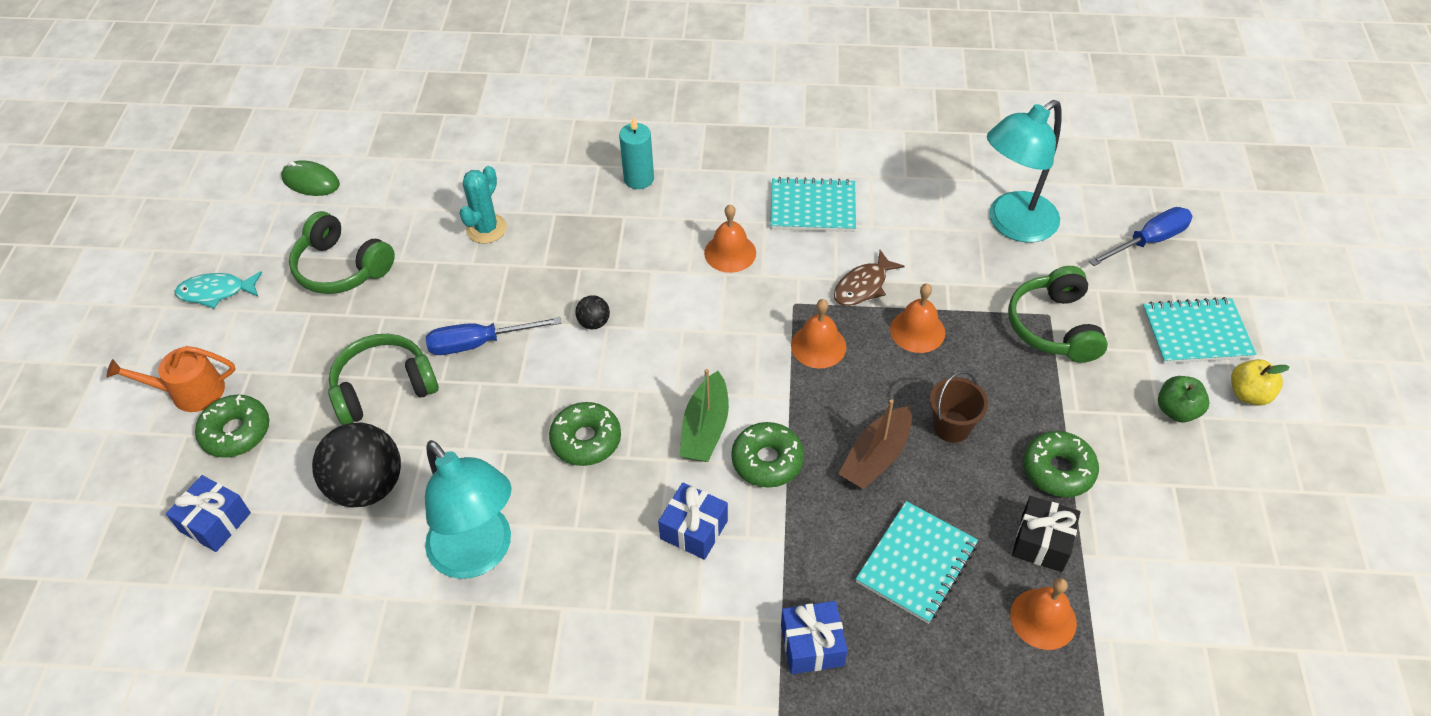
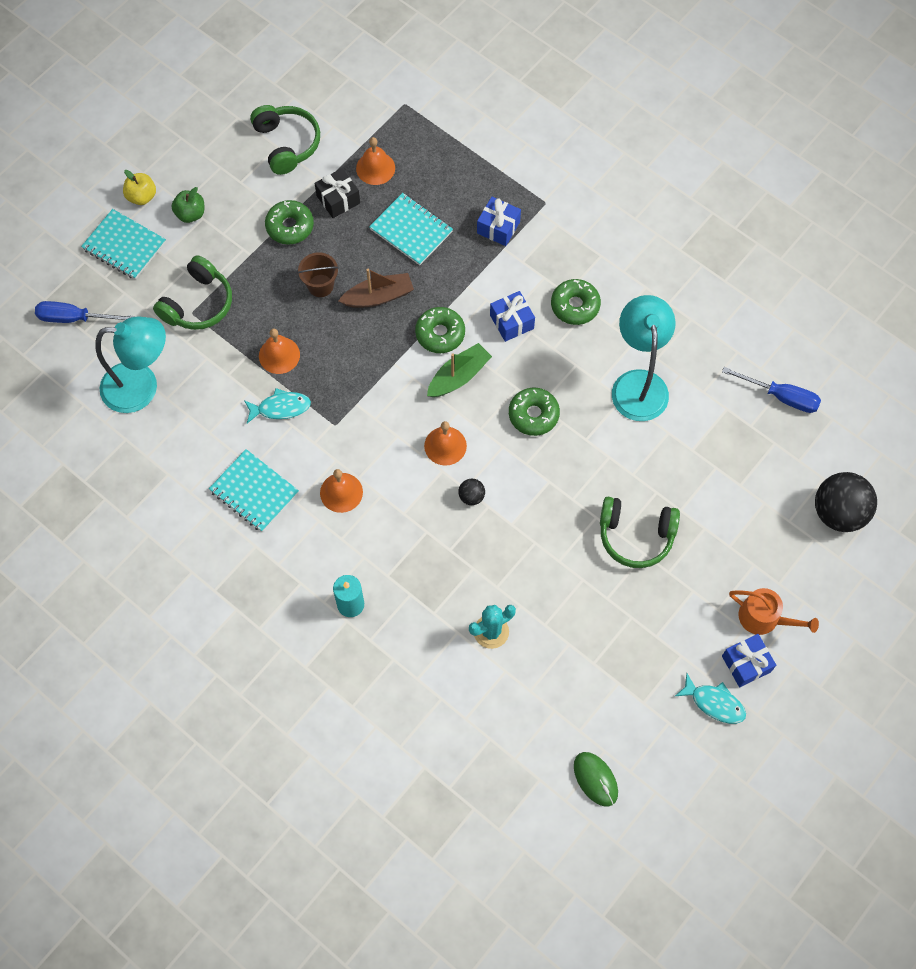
camera: 145 degrees left, 15 degrees up
blue gift [166,475,251,552] -> blue gift moved to [722,634,776,687]
green donut [195,395,269,458] -> green donut moved to [551,279,601,325]
green headphones [289,211,395,294] -> green headphones moved to [250,105,320,175]
black ball [312,423,401,507] -> black ball moved to [815,472,877,532]
blue screwdriver [426,317,561,355] -> blue screwdriver moved to [722,367,821,413]
orange bell [791,299,846,369] -> orange bell moved to [424,421,467,466]
brown fish [834,250,905,306] -> turquoise fish [244,388,311,423]
turquoise notebook [856,501,978,624] -> turquoise notebook turned 60 degrees clockwise [369,193,453,265]

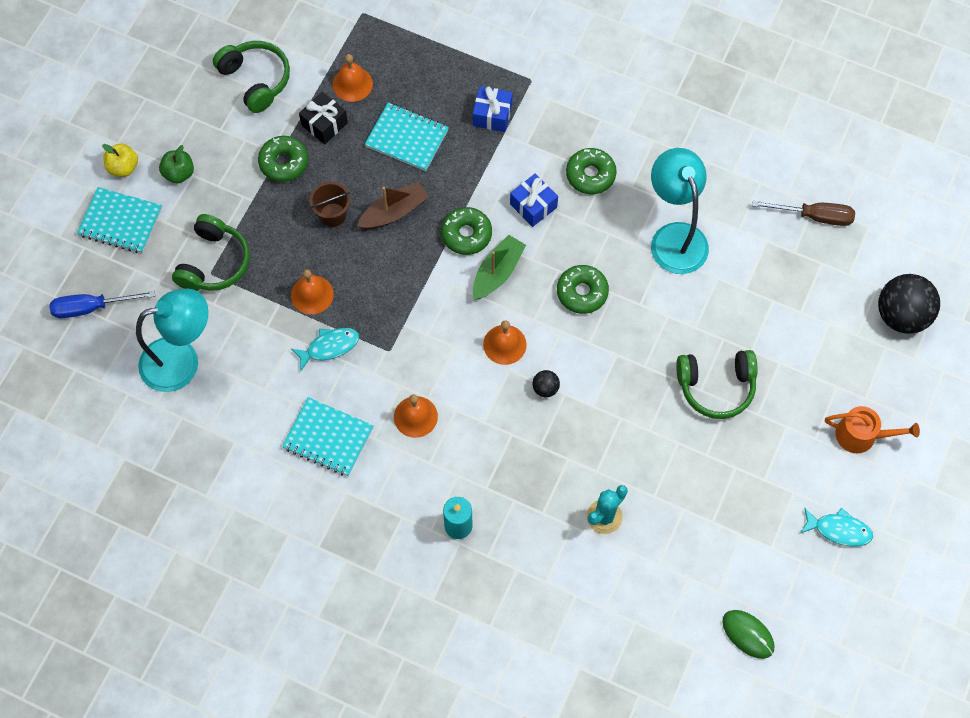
camera: 15 degrees left, 0 degrees up
blue screwdriver [722,367,821,413] -> brown screwdriver [752,201,855,226]
blue gift [722,634,776,687] -> none

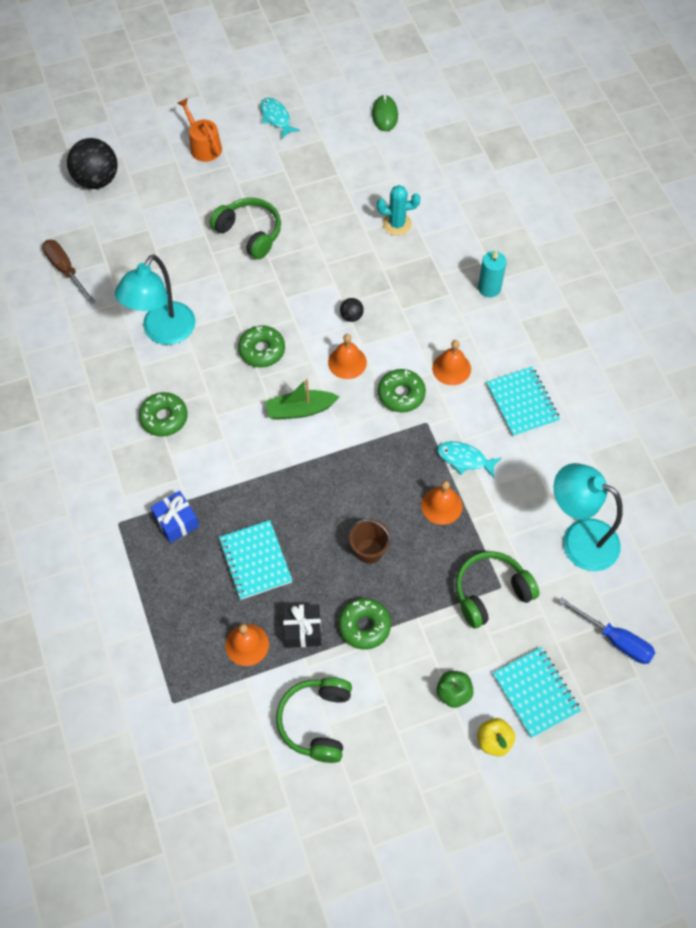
camera: 135 degrees left, 5 degrees down
brown boat [357,182,429,229] -> none
green donut [441,207,492,255] -> green donut moved to [378,369,426,412]
blue gift [510,173,558,227] -> none

